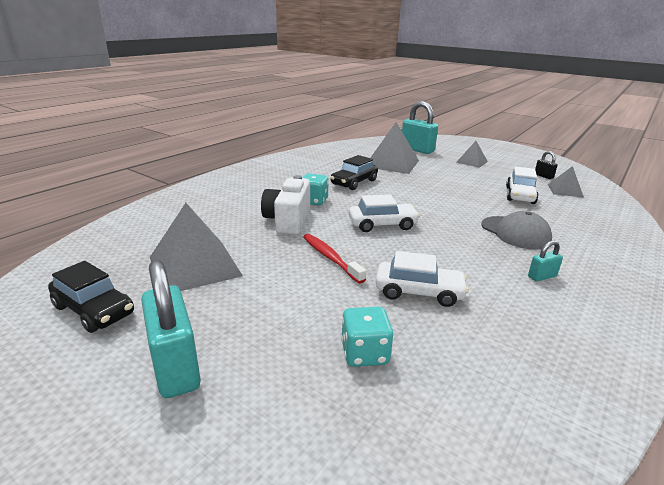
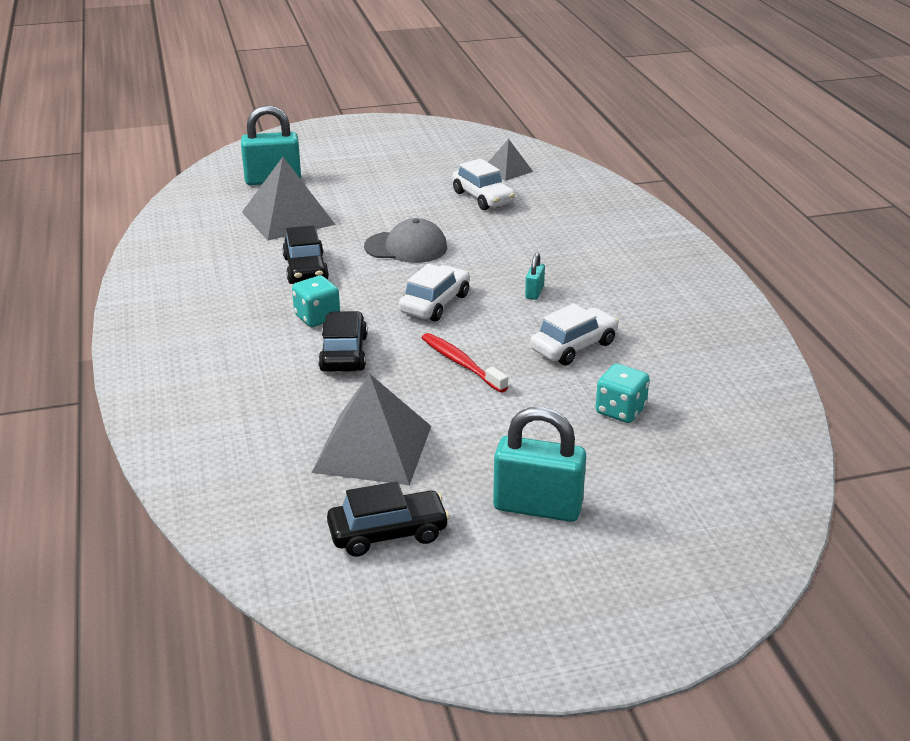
camera: 50 degrees left, 5 degrees up
white camera [261,175,310,235] -> black car [318,311,367,372]
red toothbrush [303,234,366,284] -> red toothbrush turned 45 degrees clockwise [422,333,508,393]
grey pyramid [456,141,488,168] -> none
grey cap [481,211,552,249] -> grey cap moved to [364,218,447,263]
turquoise padlock [528,240,563,281] -> turquoise padlock moved to [525,252,545,300]
black padlock [535,151,558,179] -> none

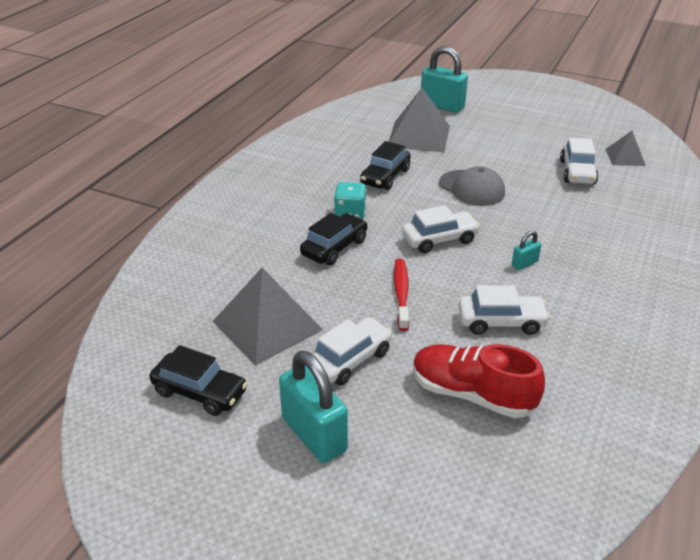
camera: 40 degrees right, 5 degrees up
turquoise dice [595,364,650,423] -> red shoe [413,344,545,418]
none -> white car [312,317,392,385]

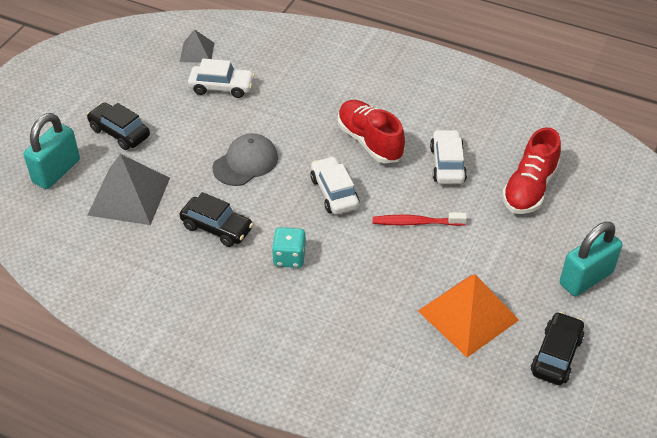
camera: 90 degrees left, 10 degrees up
grey pyramid [212,268,323,365] -> orange pyramid [418,274,519,357]
black car [300,213,368,265] -> black car moved to [87,102,150,150]
white car [312,317,392,385] -> none
turquoise padlock [512,231,541,270] -> red shoe [338,100,405,163]

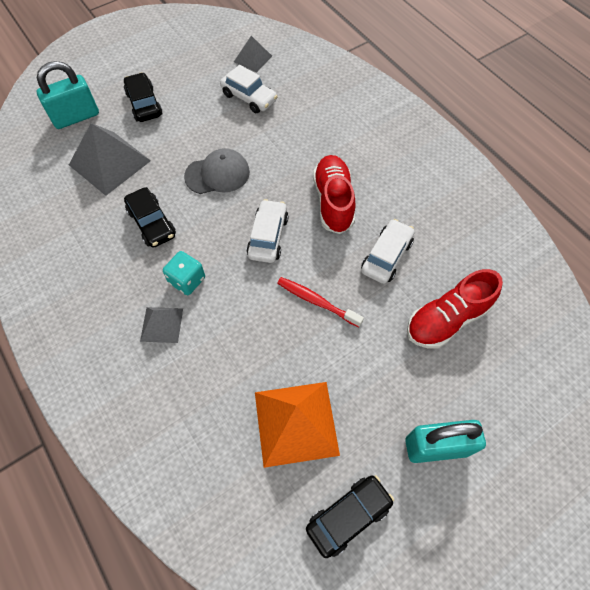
camera: 30 degrees right, 15 degrees up
none -> grey pyramid [140,307,183,343]

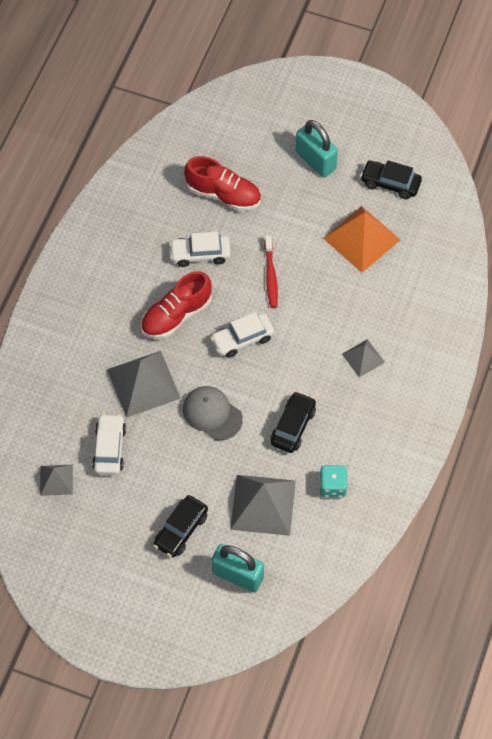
camera: 125 degrees left, 0 degrees up
turquoise dice [163,251,205,295] -> turquoise dice moved to [319,465,348,497]
none -> grey pyramid [107,351,181,418]

